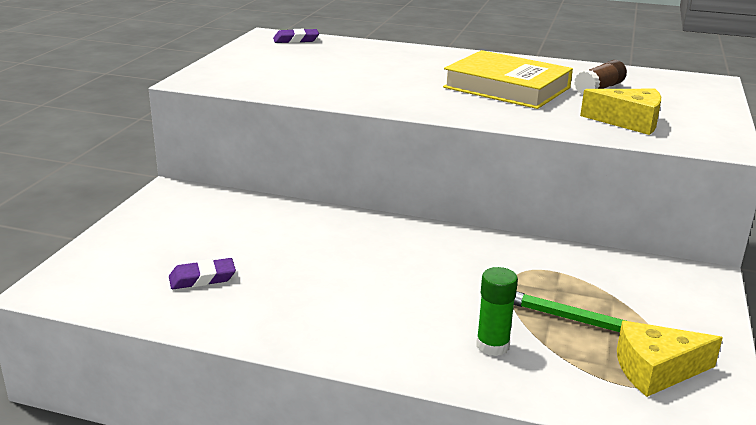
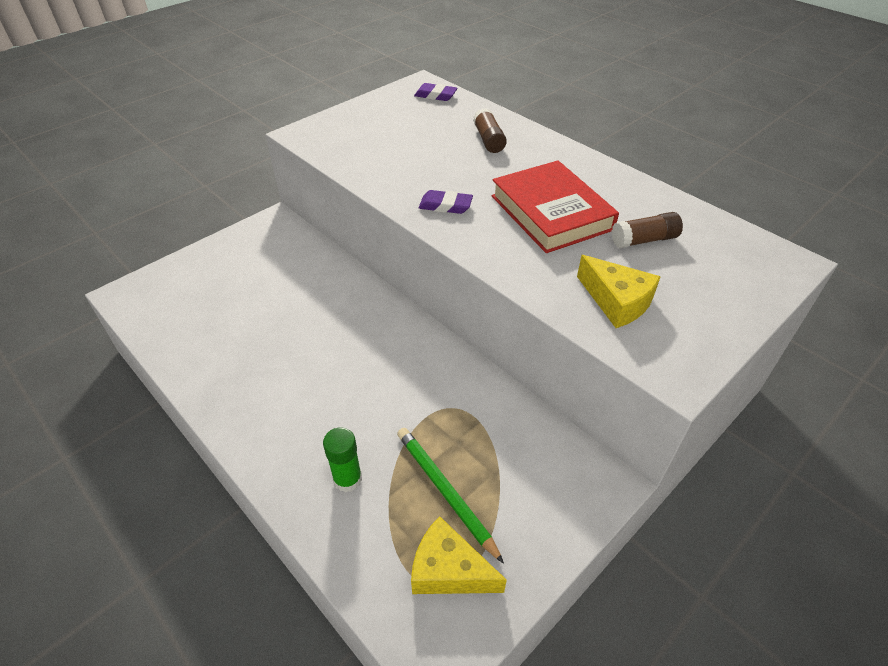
camera: 30 degrees right, 20 degrees up
purple eraser [169,258,236,289] -> purple eraser moved to [419,190,473,214]
yellow book [443,50,573,109] -> red book [492,160,619,253]
none -> brown glue stick [473,108,507,153]

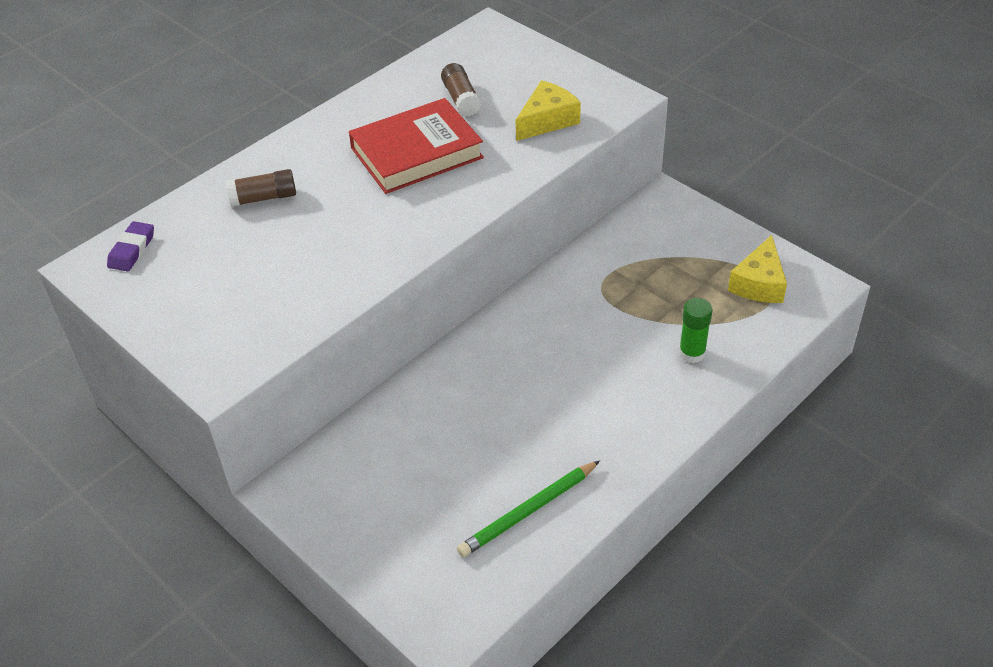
camera: 90 degrees left, 0 degrees up
green pencil [397,428,504,564] -> green pencil moved to [457,461,600,557]
purple eraser [419,190,473,214] -> none

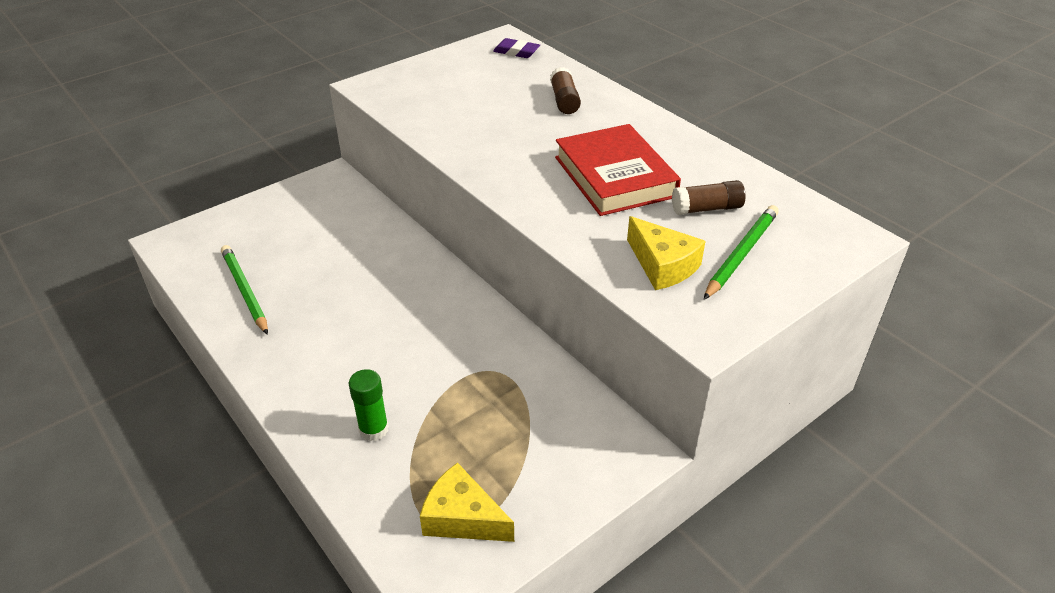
camera: 95 degrees right, 5 degrees down
none -> green pencil [704,205,779,300]

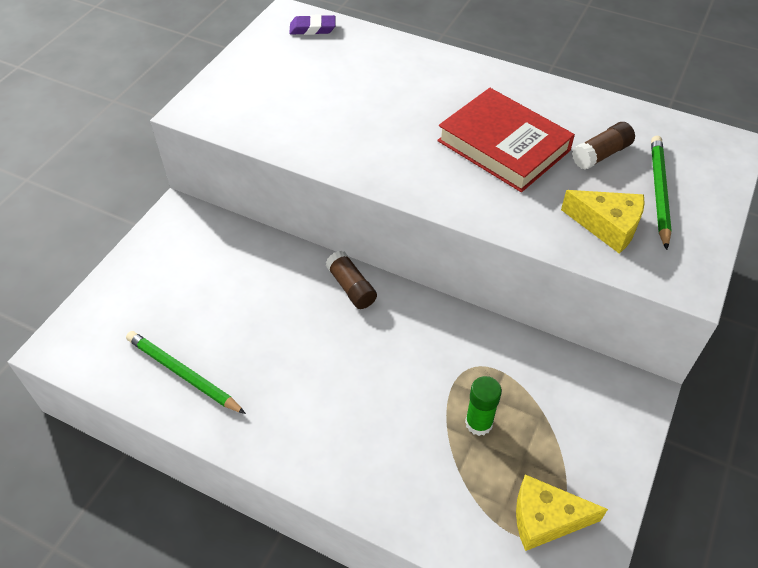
camera: 25 degrees left, 10 degrees up
green glue stick [349,369,389,441] -> green glue stick moved to [465,376,502,436]
brown glue stick [550,67,581,114] -> brown glue stick moved to [325,251,377,309]

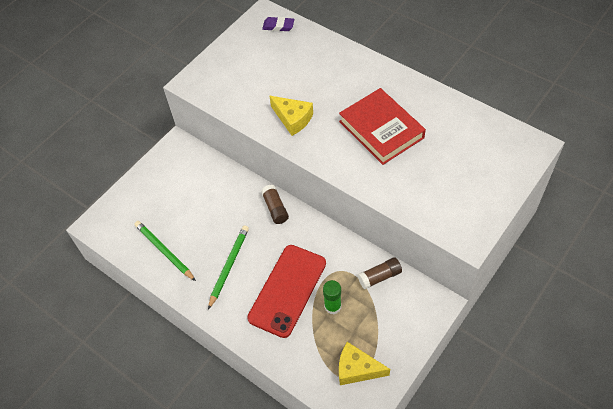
camera: 15 degrees right, 5 degrees up
yellow cheese [561,190,645,254] -> yellow cheese moved to [270,96,313,136]
brown glue stick [572,122,635,170] -> brown glue stick moved to [358,257,402,289]
green pencil [651,136,672,250] -> green pencil moved to [208,225,249,310]
none -> red phone [247,245,326,338]

